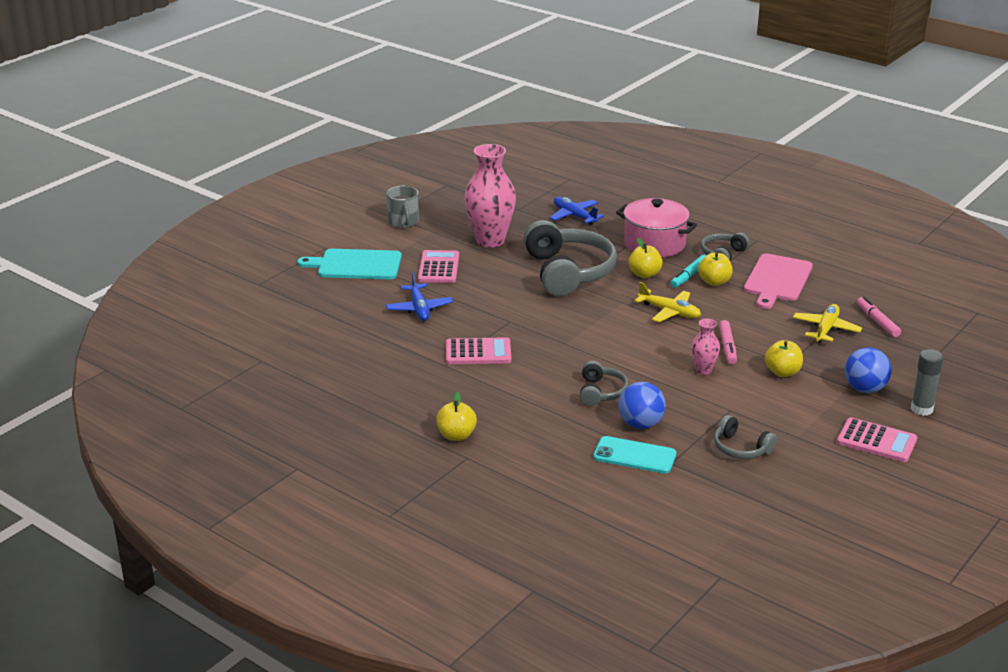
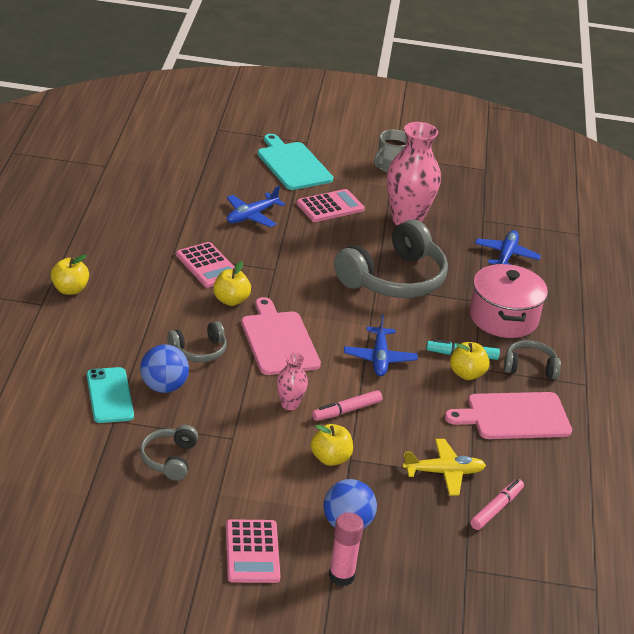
camera: 55 degrees right, 5 degrees up
yellow apple [628,238,663,278] -> yellow apple moved to [213,262,251,306]
yellow plane [635,282,701,322] -> blue plane [344,314,418,376]
grey glue stick [911,349,944,416] -> pink glue stick [329,512,364,586]
none -> pink cutting board [241,297,321,375]

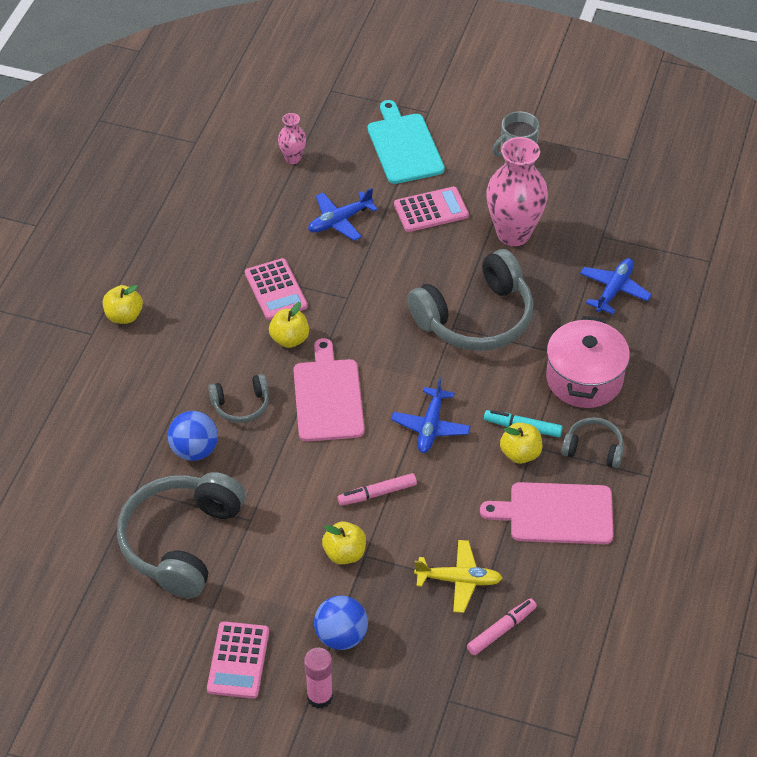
camera: 15 degrees right, 15 degrees up
turquoise phone [87,367,134,423] -> none
grey headphones [140,425,198,481] -> grey headphones [117,472,245,598], size x2.05
pink vase [277,352,308,410] -> pink vase moved to [278,113,306,164]

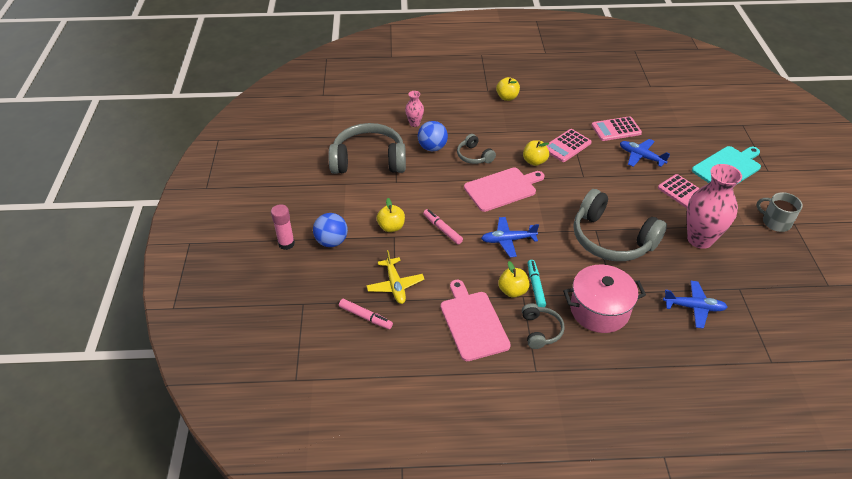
camera: 70 degrees right, 5 degrees down
pink calculator [207,621,269,699] -> pink calculator moved to [591,116,642,141]
pink vase [278,113,306,164] -> pink vase moved to [405,91,424,127]

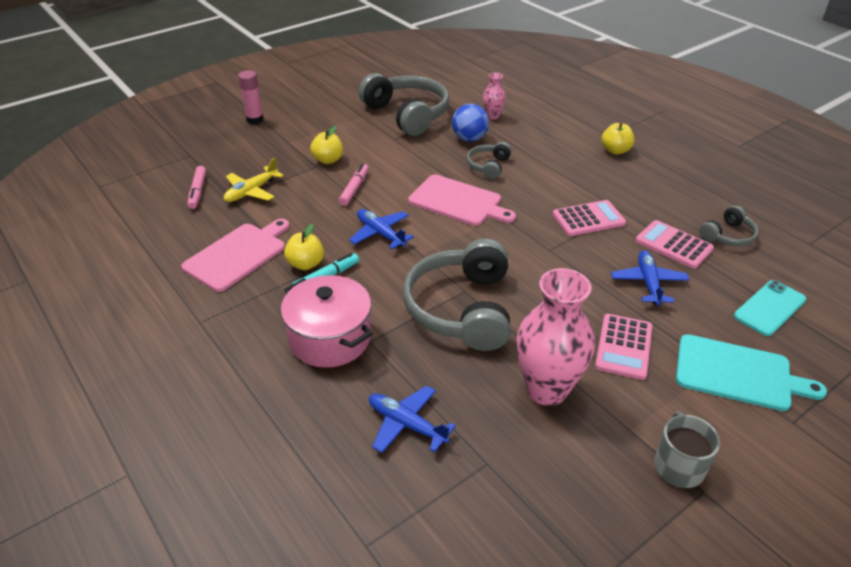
camera: 55 degrees right, 5 degrees down
blue ball [313,213,348,247] -> none
grey headphones [522,303,565,349] -> grey headphones moved to [699,205,759,246]
yellow apple [523,140,549,166] -> none
pink calculator [546,129,592,162] -> pink calculator turned 150 degrees clockwise [552,200,626,236]
blue plane [663,281,727,329] -> blue plane turned 150 degrees clockwise [369,386,456,453]
none -> turquoise phone [734,280,806,336]

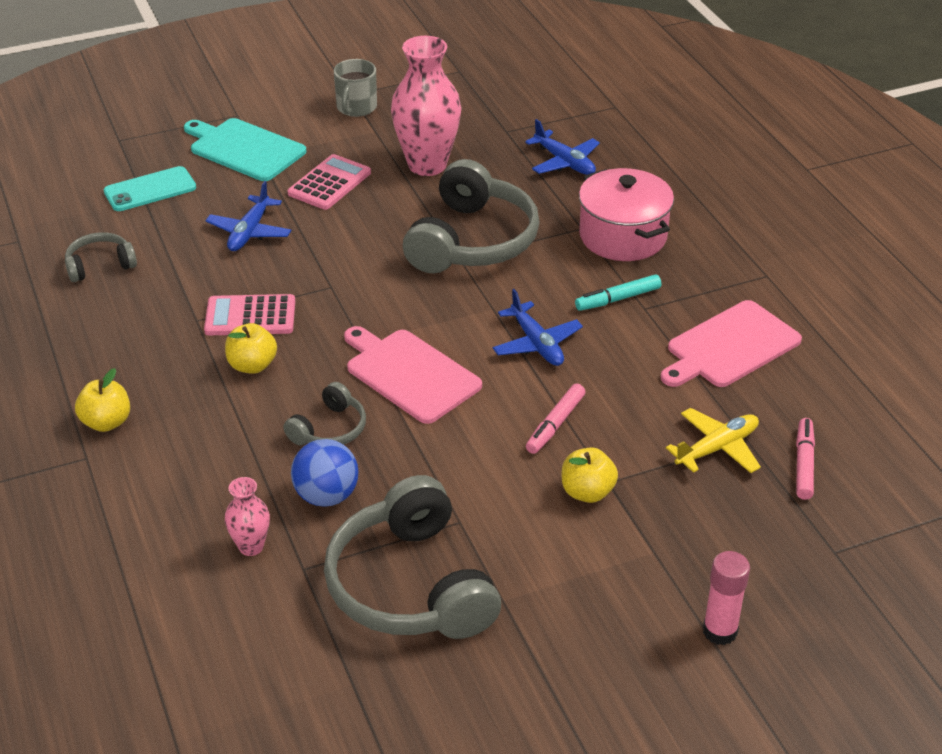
camera: 165 degrees left, 0 degrees up
yellow apple [284,224,324,270] -> yellow apple moved to [225,323,277,374]
pink calculator [635,220,714,269] -> none

